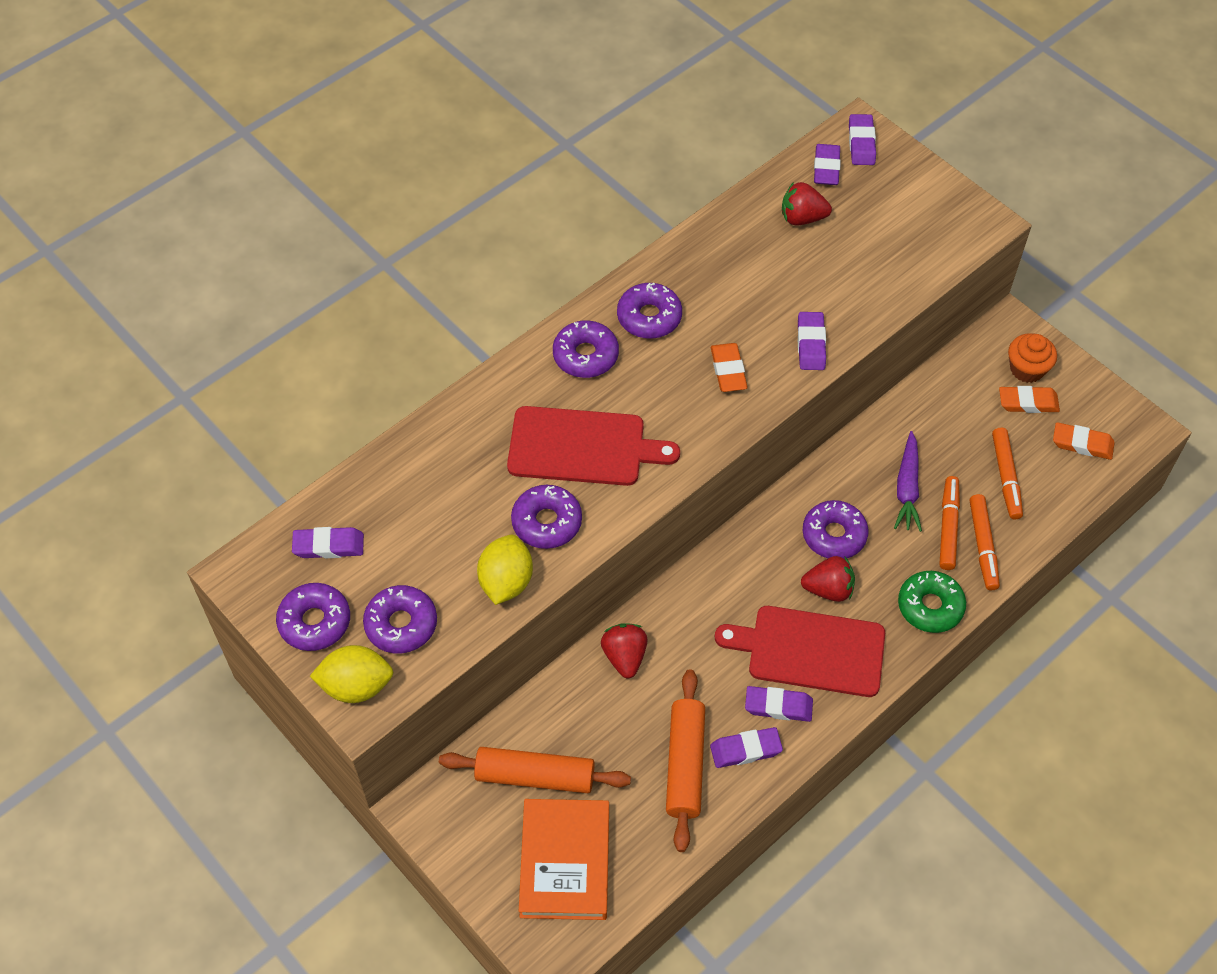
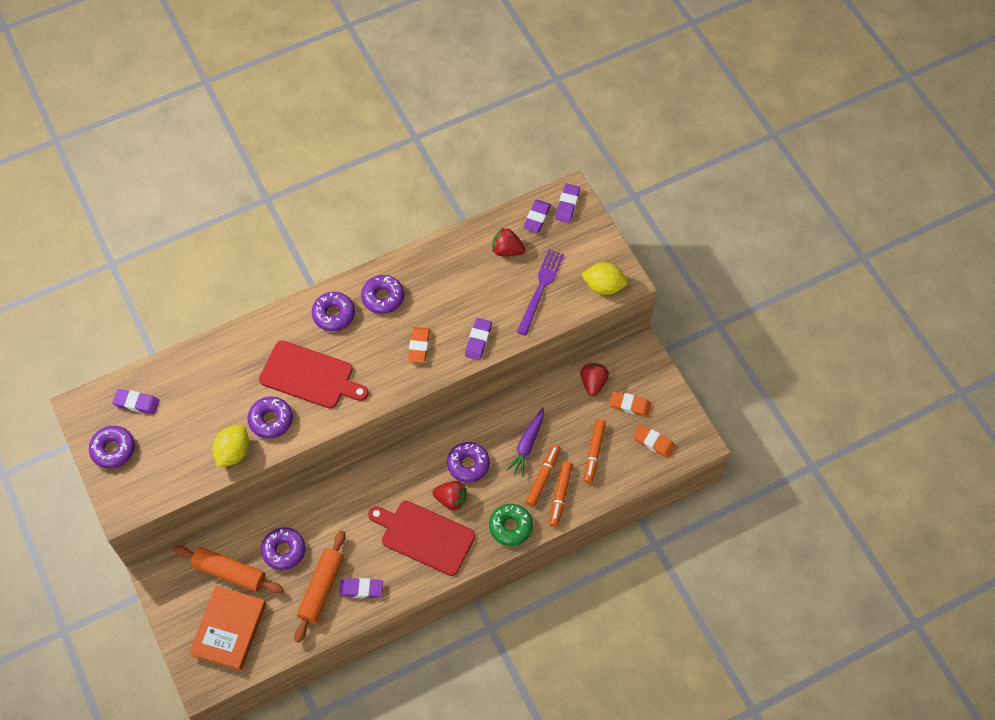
camera: 15 degrees right, 5 degrees up
yellow lemon [310,645,393,703] -> yellow lemon moved to [581,262,628,295]
purple donut [363,585,437,654] -> purple donut moved to [261,527,306,570]
red strawberry [601,623,647,678] -> red strawberry moved to [580,363,609,396]
purple eraser [745,686,813,722] -> none
orange cupcake [1008,333,1057,383] -> none
none -> purple fork [517,249,564,336]

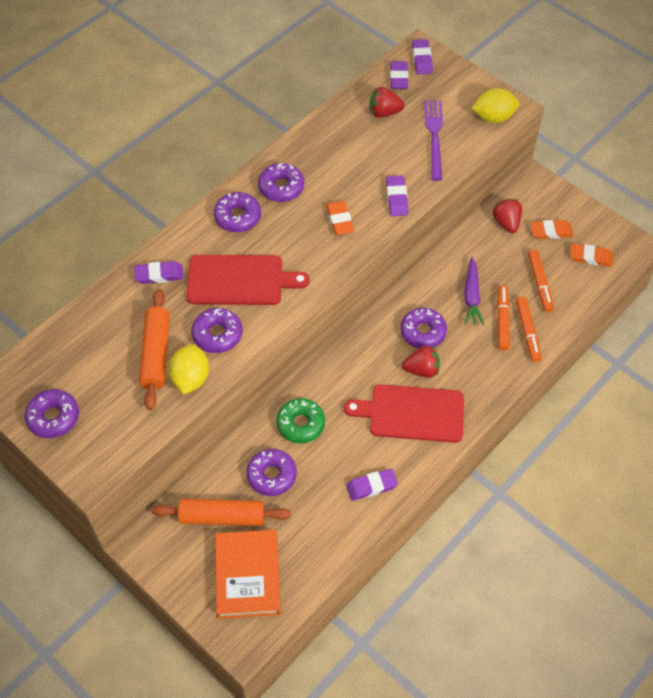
camera: 20 degrees left, 5 degrees down
purple eraser [112,389,160,414] -> purple eraser moved to [134,261,184,284]
orange rolling pin [295,530,346,643] -> orange rolling pin moved to [139,289,170,410]
green donut [489,504,533,546] -> green donut moved to [276,398,325,443]

